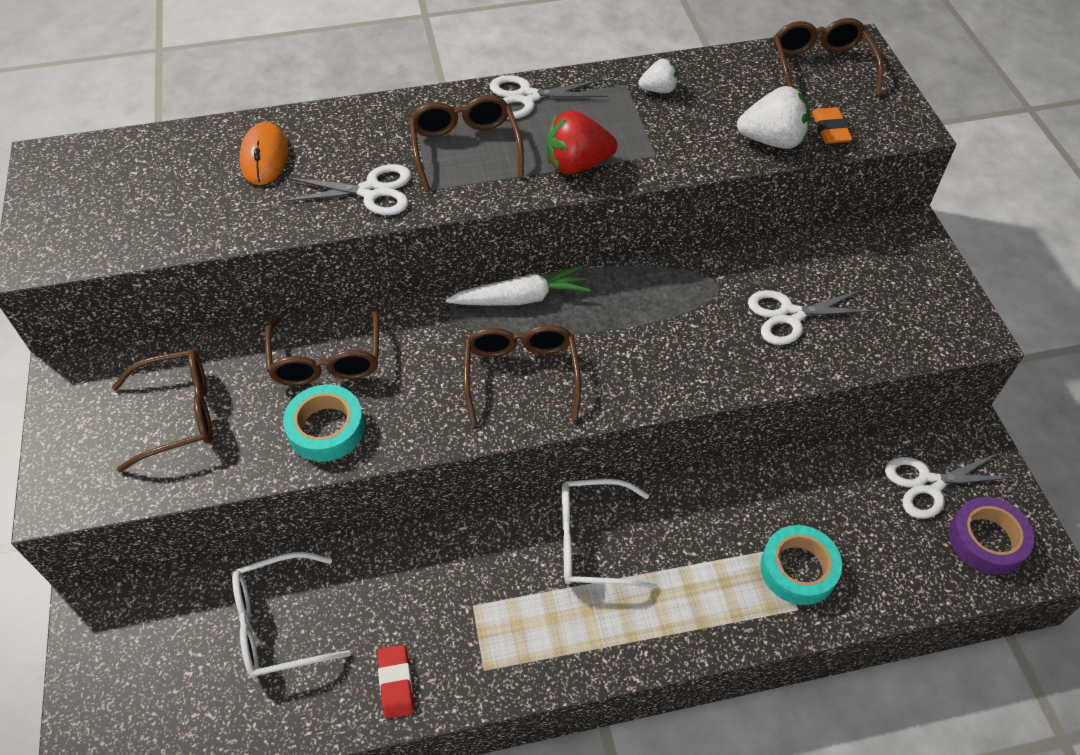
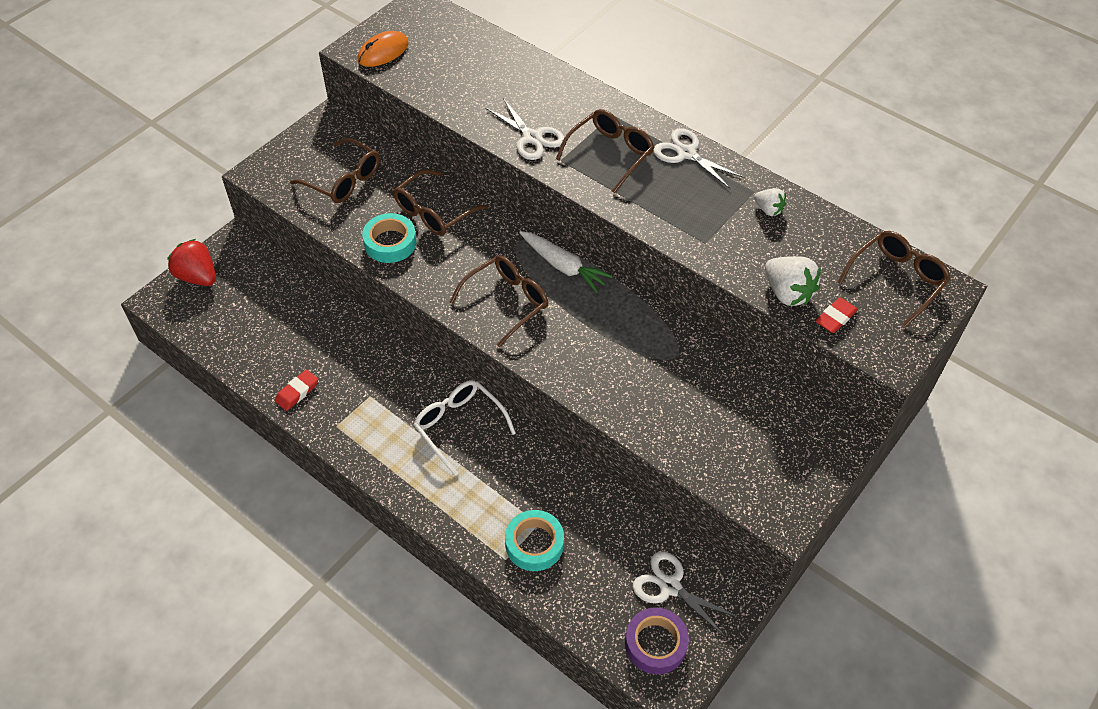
camera: 50 degrees right, 0 degrees up
white glasses [232,552,351,679] -> none
orange mouse [239,122,288,185] -> orange mouse moved to [358,31,408,67]
red strawberry [546,110,617,174] -> red strawberry moved to [167,239,216,286]
white scissors [748,289,877,345] -> none
orange eraser [812,107,853,144] -> red eraser [815,297,858,333]

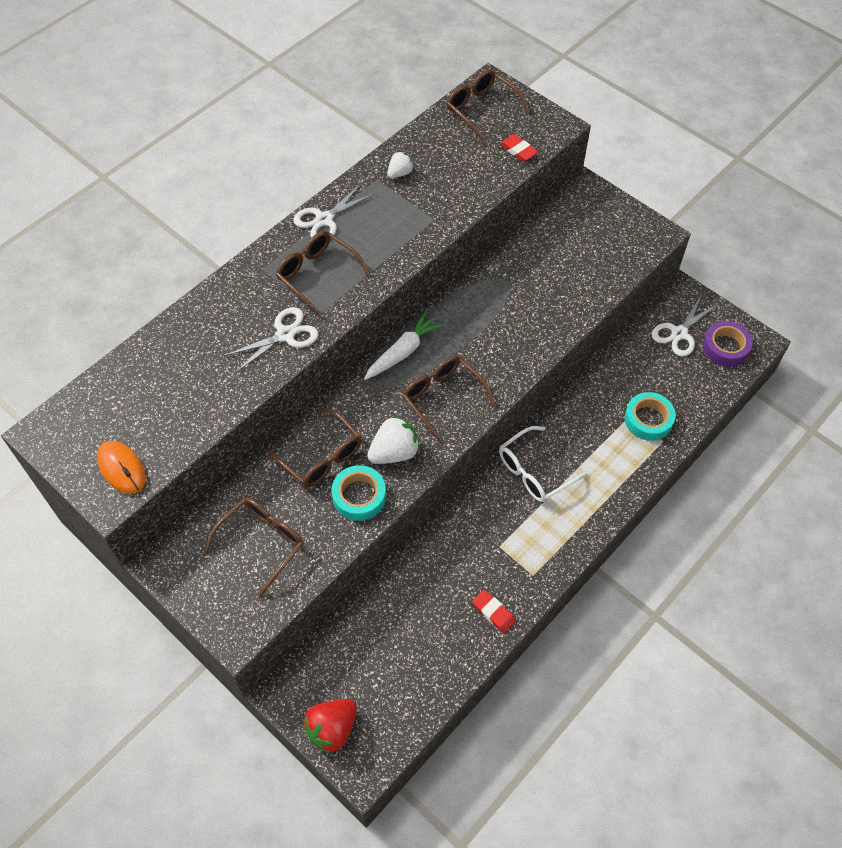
camera: 85 degrees left, 5 degrees up
white strawberry [765,256,821,306] -> white strawberry moved to [367,416,420,464]

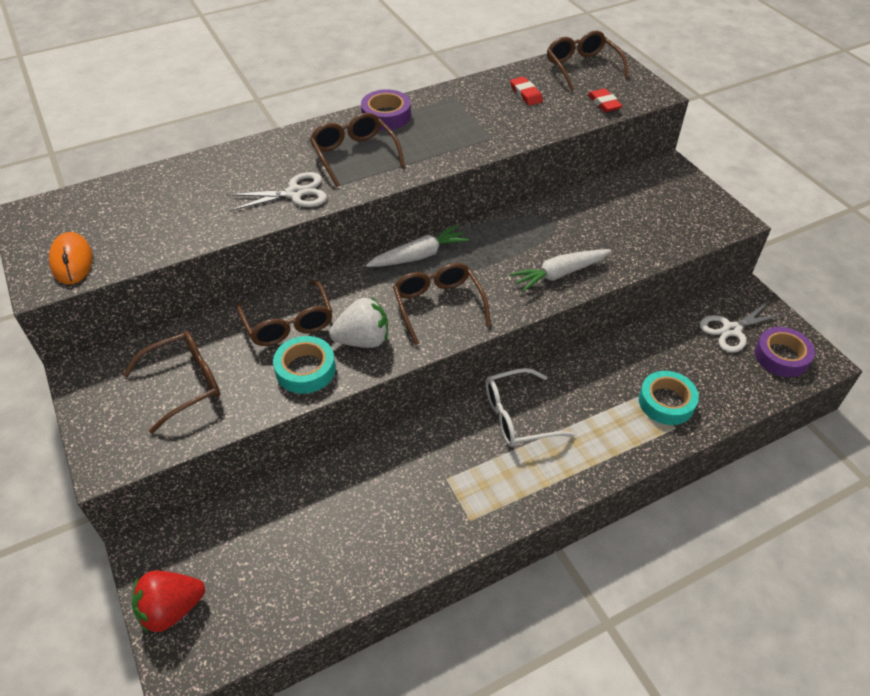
camera: 20 degrees right, 10 degrees down
white scissors [293,183,375,239] -> purple tape [361,89,411,130]
white strawberry [387,151,414,178] -> none
red eraser [472,590,516,633] -> red eraser moved to [510,77,543,106]
none -> white carrot [510,249,611,292]

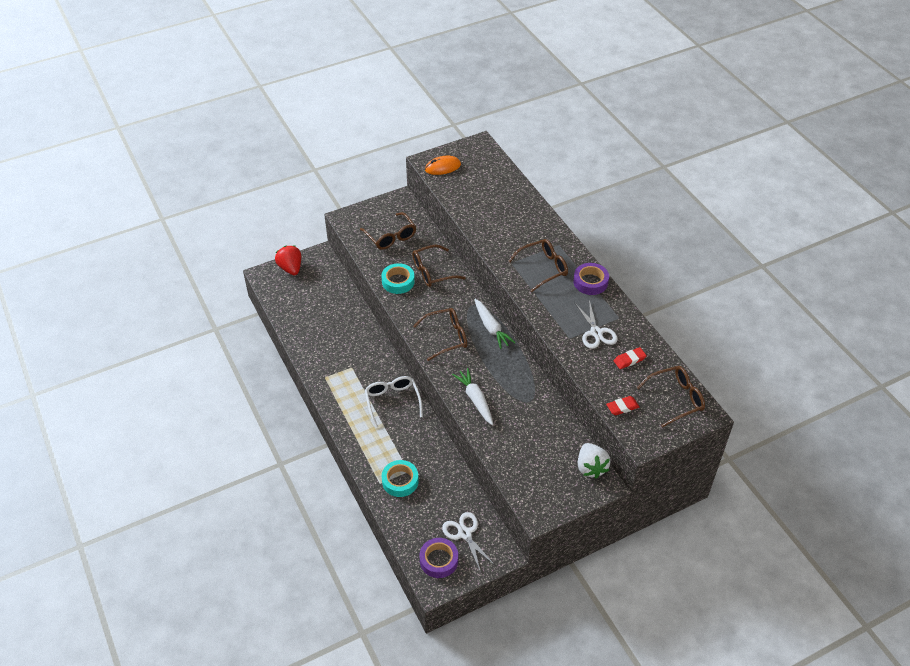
camera: 90 degrees right, 0 degrees up
white scissors [227,172,327,211] -> white scissors moved to [575,300,618,349]
white strawberry [329,297,388,348] -> white strawberry moved to [578,443,611,479]

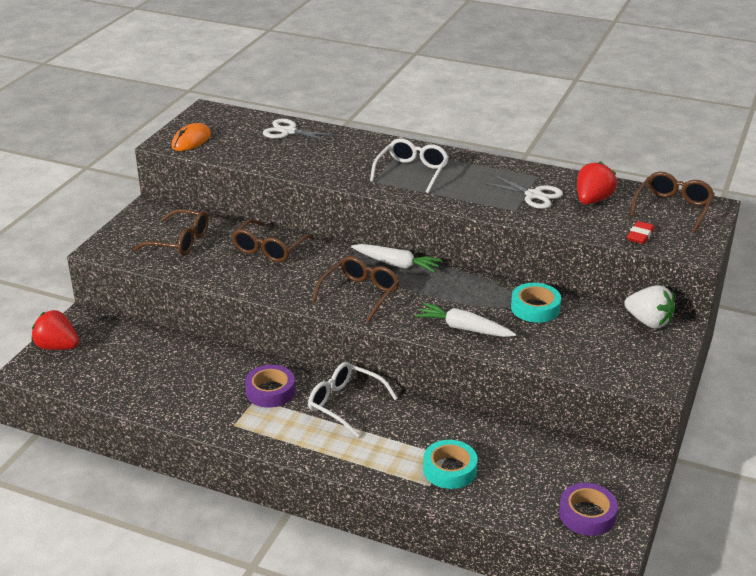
camera: 40 degrees left, 15 degrees down
turquoise tape [381,263,415,294] -> turquoise tape moved to [511,283,561,323]
white scissors [442,512,495,570] -> white scissors moved to [263,119,338,142]
brown glasses [508,239,568,292] -> white glasses [370,138,449,193]
purple tape [573,263,609,295] -> purple tape moved to [245,365,295,408]
red eraser [614,347,647,369] -> red strawberry [577,161,617,204]

